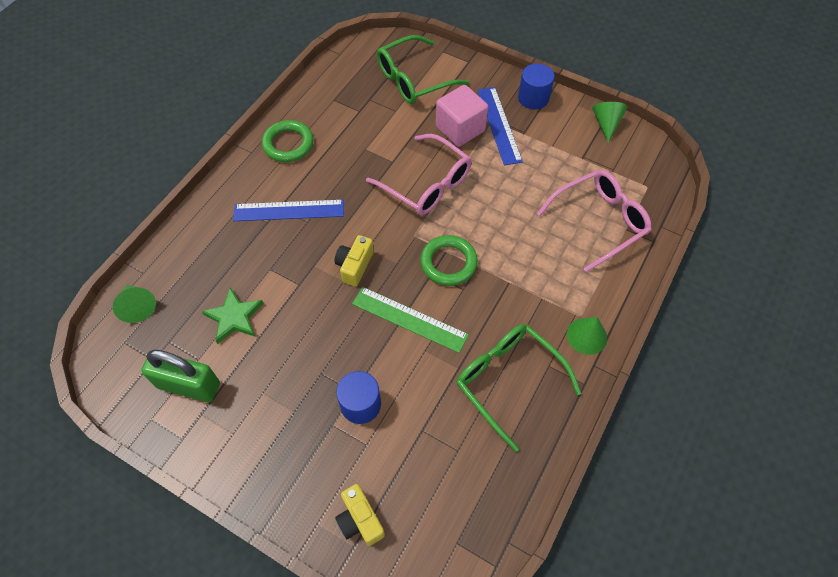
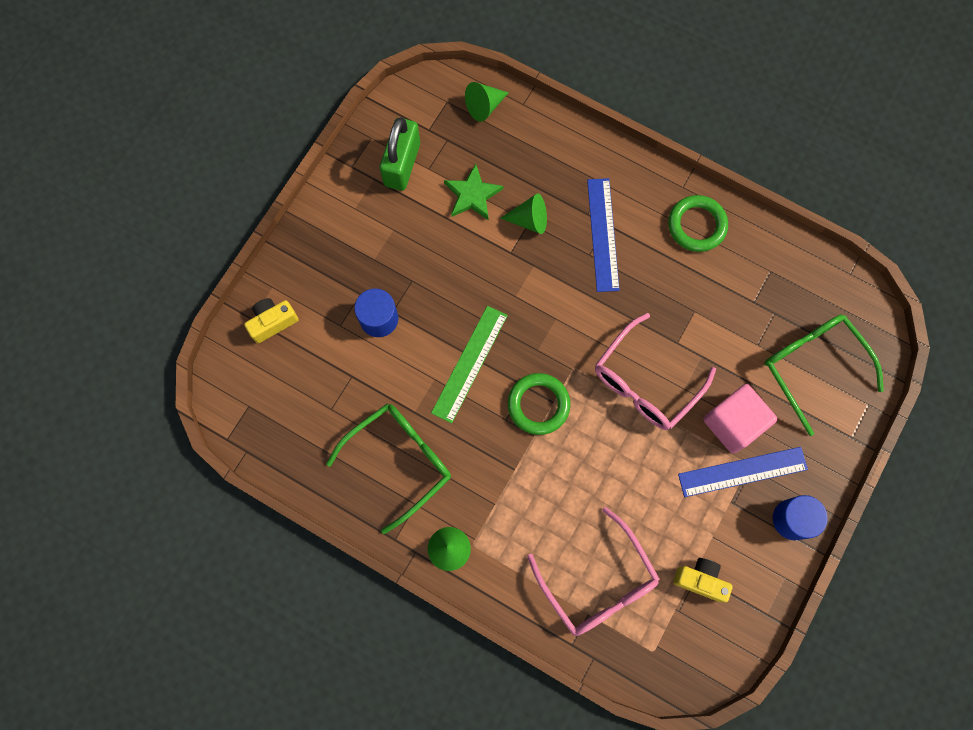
camera: 90 degrees right, 15 degrees up
yellow camera [334,235,374,286] -> yellow camera moved to [673,558,733,602]
green cone [592,102,628,143] -> green cone moved to [500,194,547,234]

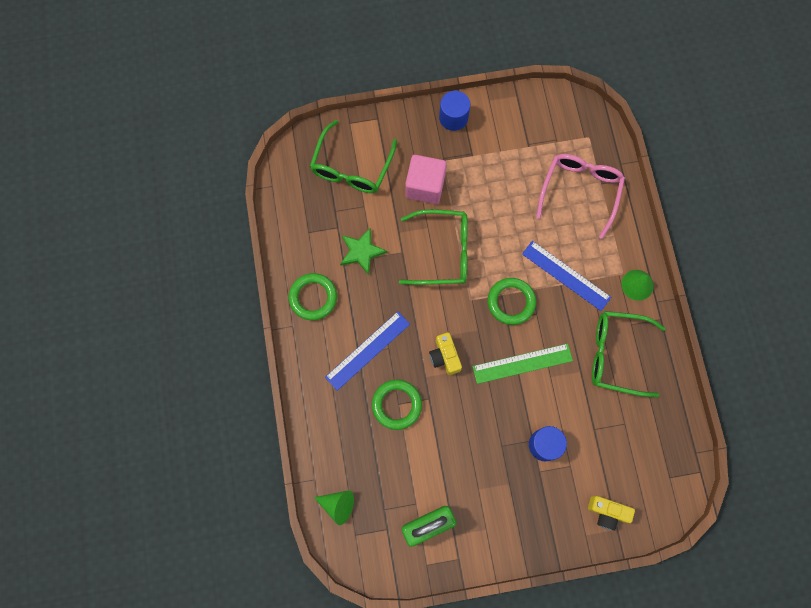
camera: 130 degrees left, 0 degrees up
green star [444,164,503,221] -> green star moved to [340,227,387,275]
green cone [500,194,547,234] -> green ring [372,380,422,430]
pink glasses [595,313,716,430] -> green glasses [399,209,468,285]
yellow camera [673,558,733,602] -> yellow camera moved to [429,332,462,375]
blue ruler [678,447,808,497] -> blue ruler moved to [522,241,611,311]

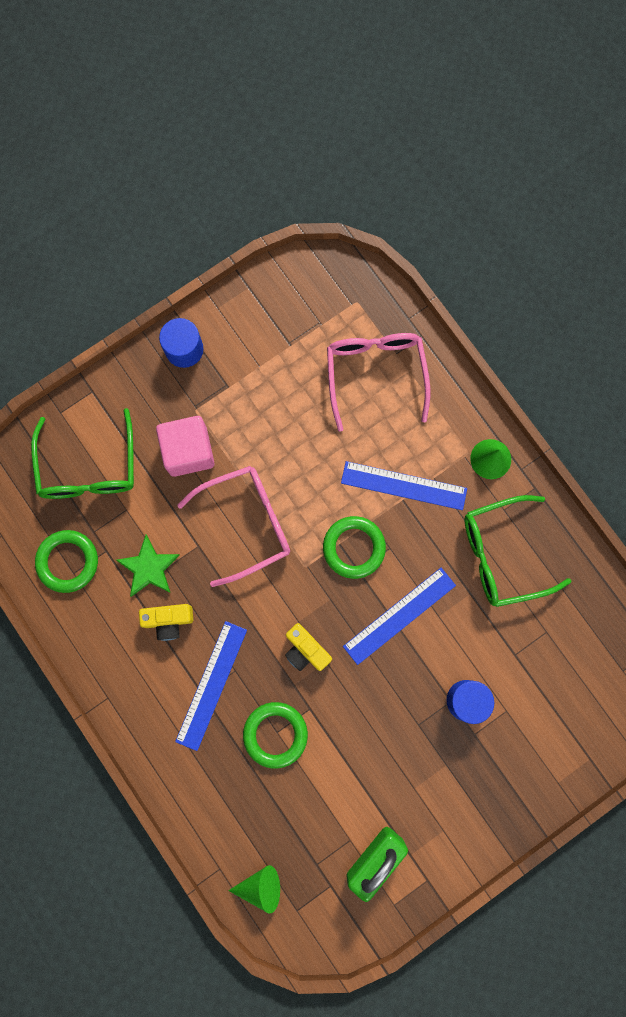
camera: 25 degrees left, 5 degrees up
green ring [289,273,337,320] -> green ring moved to [35,530,98,593]
green glasses [399,209,468,285] -> pink glasses [177,466,290,587]
green ruler [472,343,573,384] -> blue ruler [343,568,456,665]
yellow camera [588,496,635,531] -> yellow camera moved to [139,604,193,641]

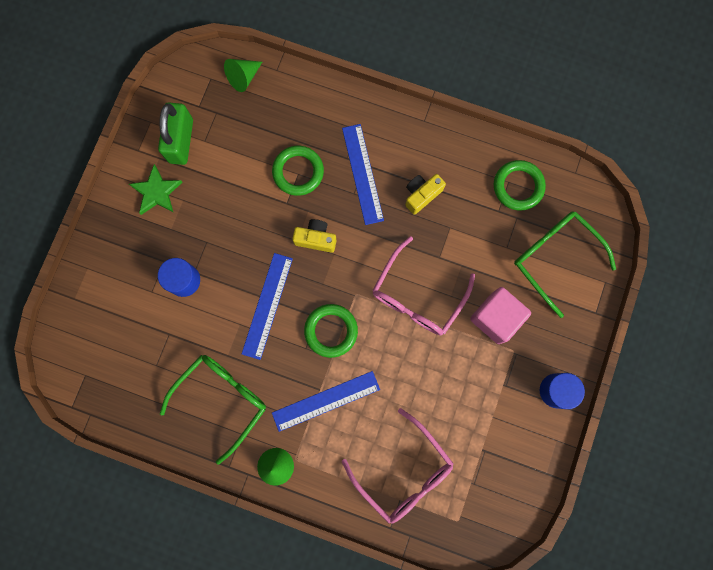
camera: 145 degrees right, 0 degrees up
green star [116,535,180,597] -> green star moved to [129,164,182,215]

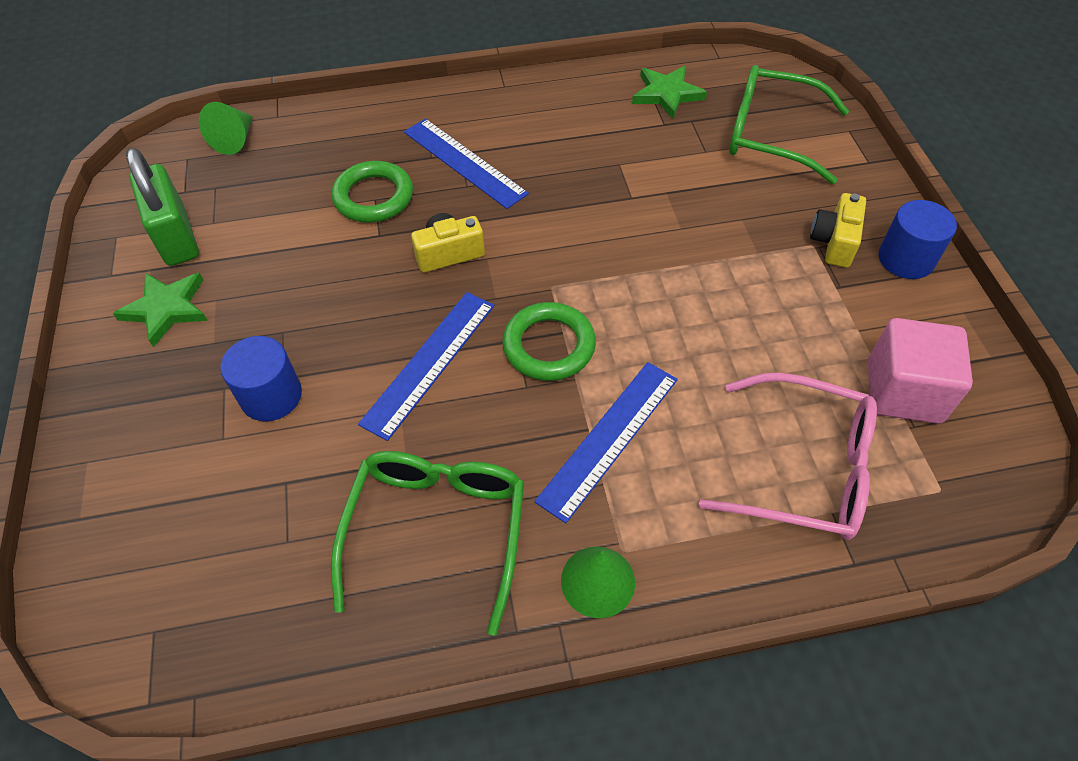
camera: 30 degrees left, 25 degrees down
blue ruler [242,253,293,360] -> blue ruler turned 45 degrees clockwise [358,292,494,441]
pink glasses [372,236,475,335] -> none
yellow camera [405,174,446,215] -> yellow camera moved to [810,193,866,268]
pink cube [470,287,531,344] -> pink cube moved to [868,318,973,424]
green ring [494,160,546,211] -> green star [632,66,707,119]

